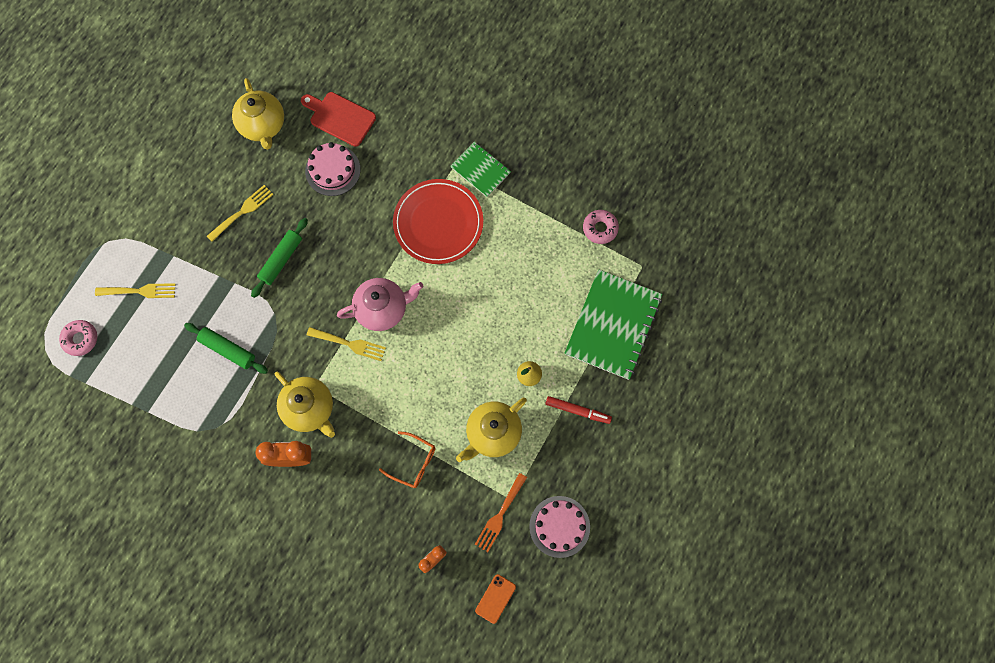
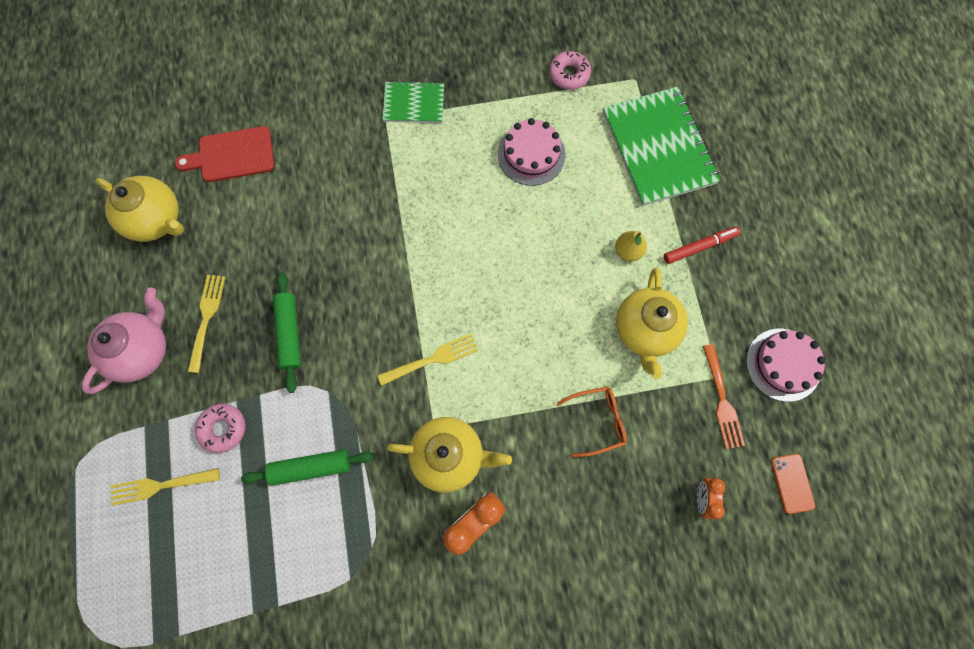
camera: 40 degrees left, 0 degrees up
pink donut [59,320,97,356] -> pink donut moved to [195,404,245,453]
yellow fork [95,283,176,298] -> yellow fork turned 150 degrees counterclockwise [110,468,220,506]
pink cake [305,142,361,196] -> pink cake moved to [498,118,565,186]
pink teapot [337,278,423,331] -> pink teapot moved to [82,287,166,394]
red plate [393,179,483,264] -> none

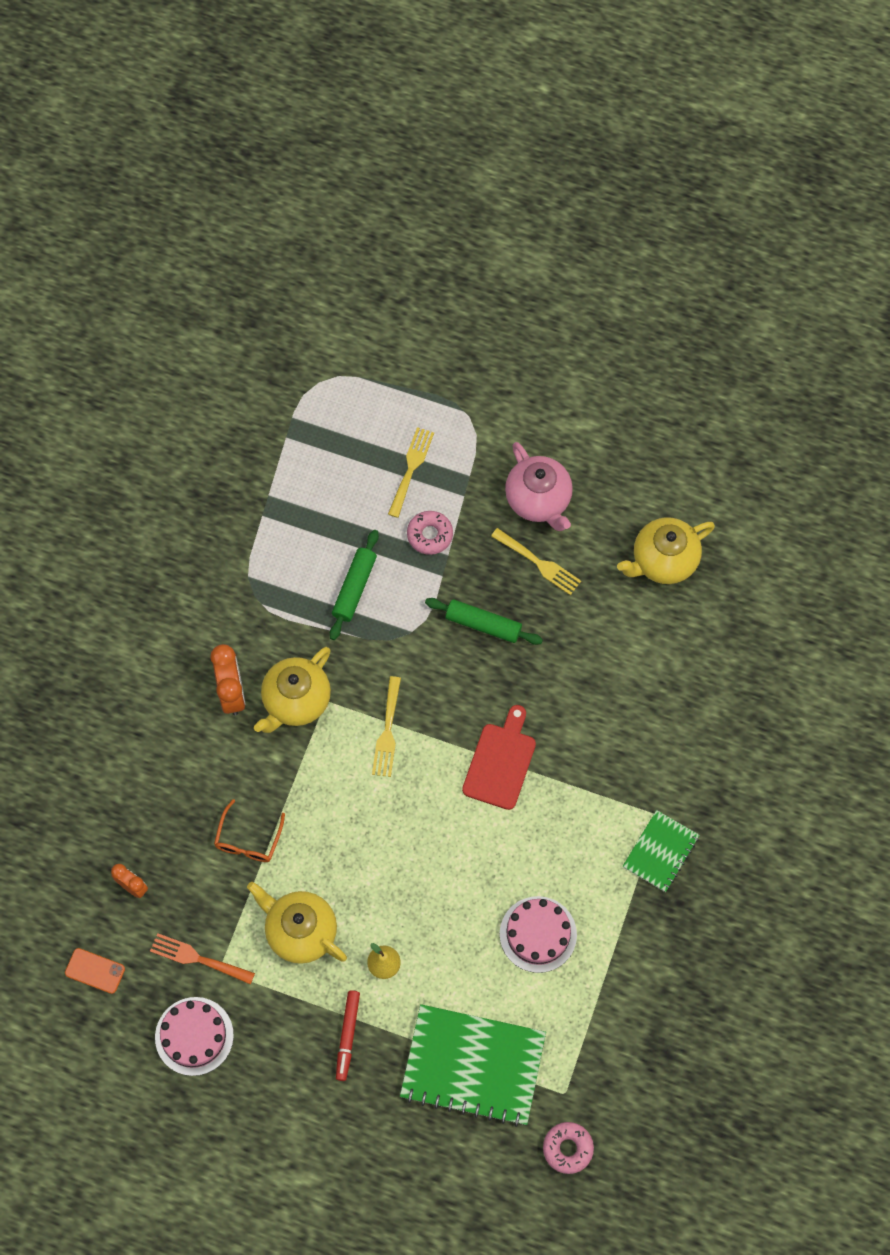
camera: 120 degrees right, 5 degrees down
red cutting board [175,126,274,182] -> red cutting board moved to [462,705,536,810]
pink donut [549,51,591,90] -> pink donut moved to [543,1122,594,1174]

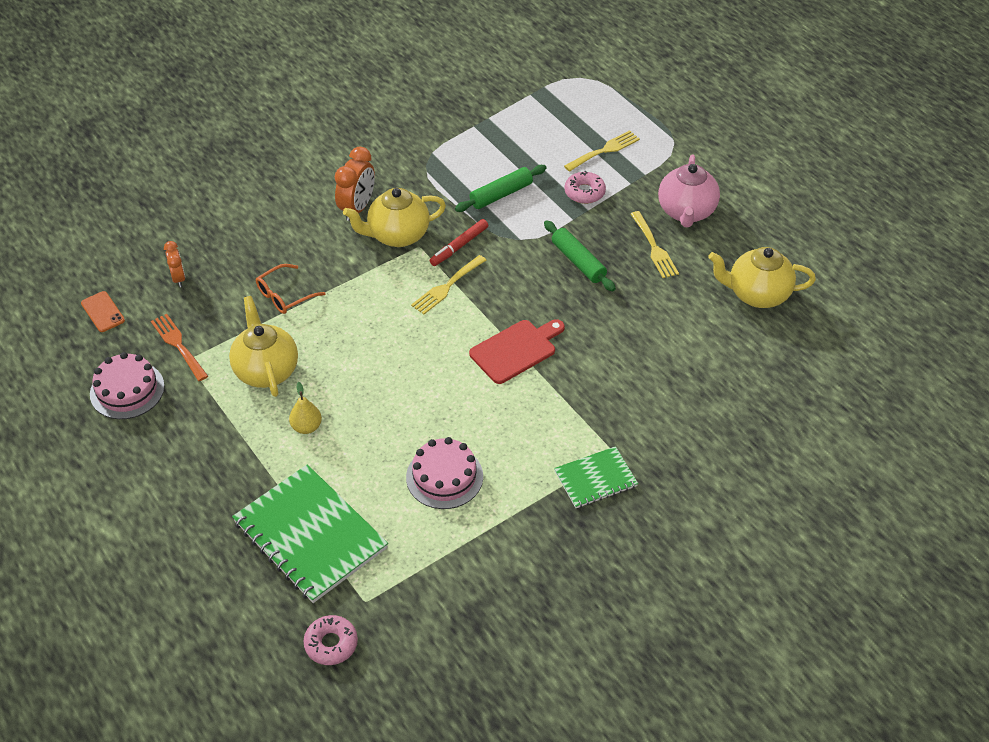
camera: 35 degrees right, 20 degrees down
red marker [336,990,360,1081] -> red marker moved to [430,219,488,266]

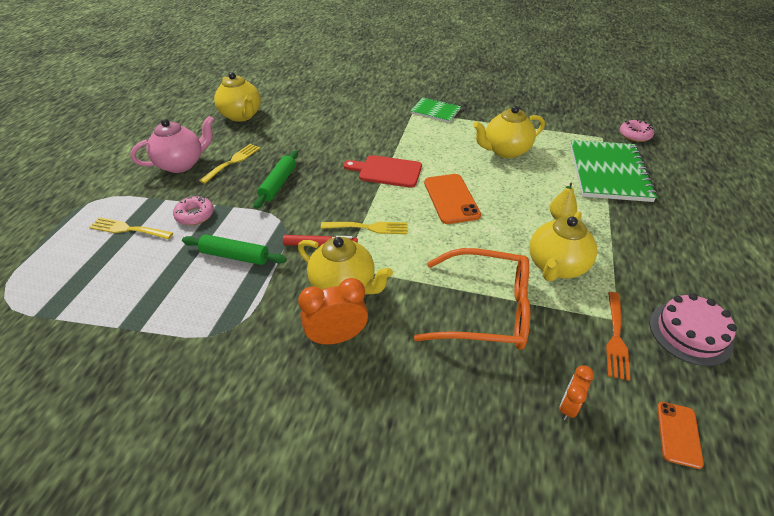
camera: 130 degrees left, 5 degrees down
orange glasses [256,264,325,314] -> orange glasses [414,248,530,350], size x1.93
pink cake [406,437,483,509] -> yellow teapot [473,106,545,158]
none -> orange phone [424,174,481,224]

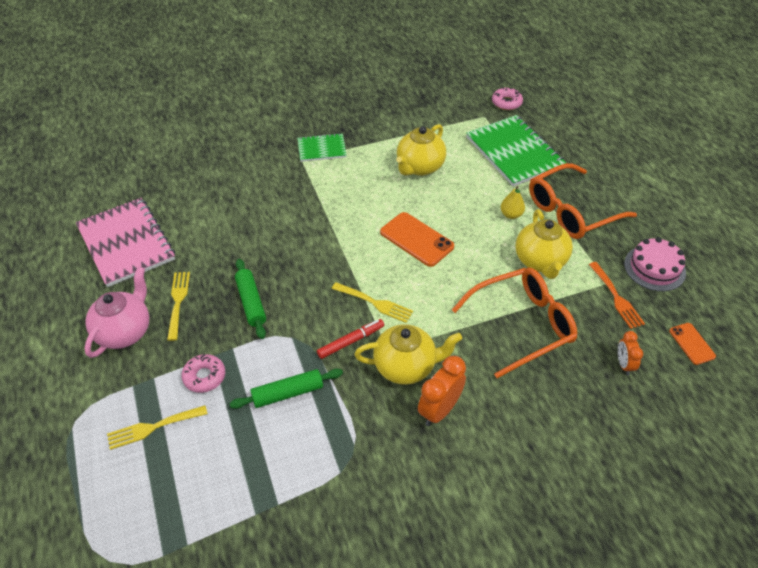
camera: 35 degrees left, 5 degrees up
yellow teapot [214,72,261,122] -> pink notebook [76,198,175,287]
yellow fork [321,222,408,234] -> yellow fork turned 60 degrees clockwise [331,282,413,323]
red cutting board [343,155,422,188] -> none
none -> orange glasses [529,163,637,239]

